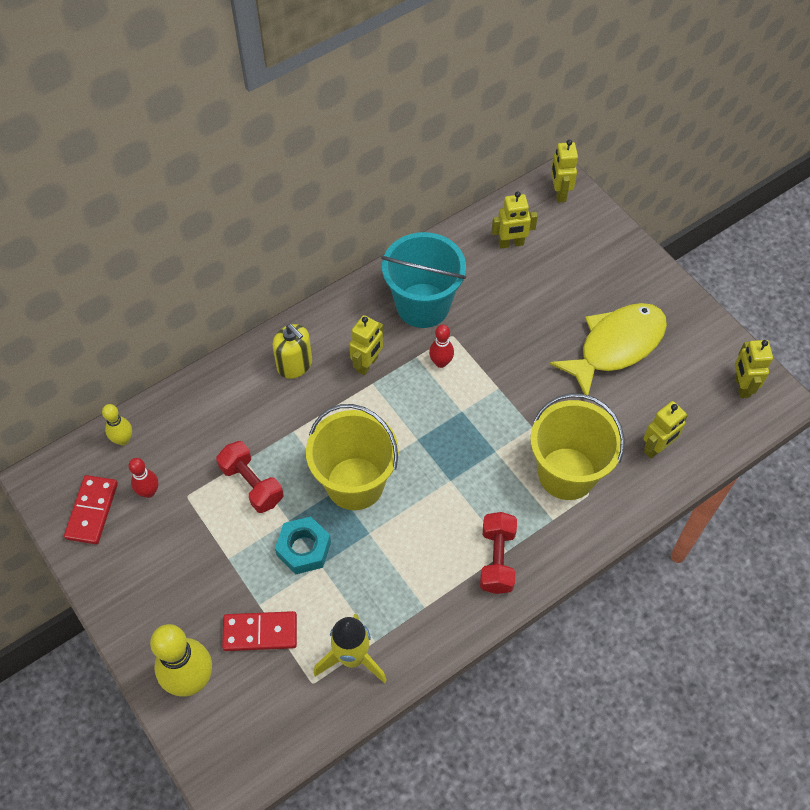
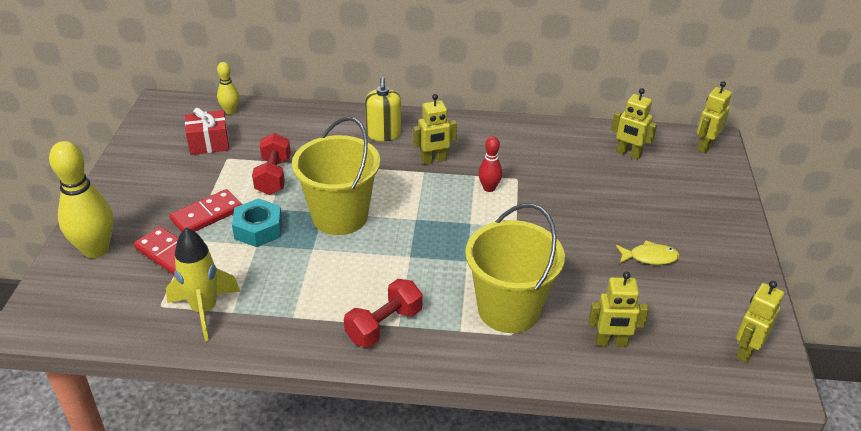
camera: 40 degrees right, 20 degrees down
red domino [64,475,118,544] -> red domino moved to [170,189,242,232]
red bowling pin [128,458,158,498] -> red gift [185,108,229,155]
turquoise bucket [381,232,466,328] -> none
yellow fish [550,303,667,395] -> yellow fish [616,240,680,265], size x0.45

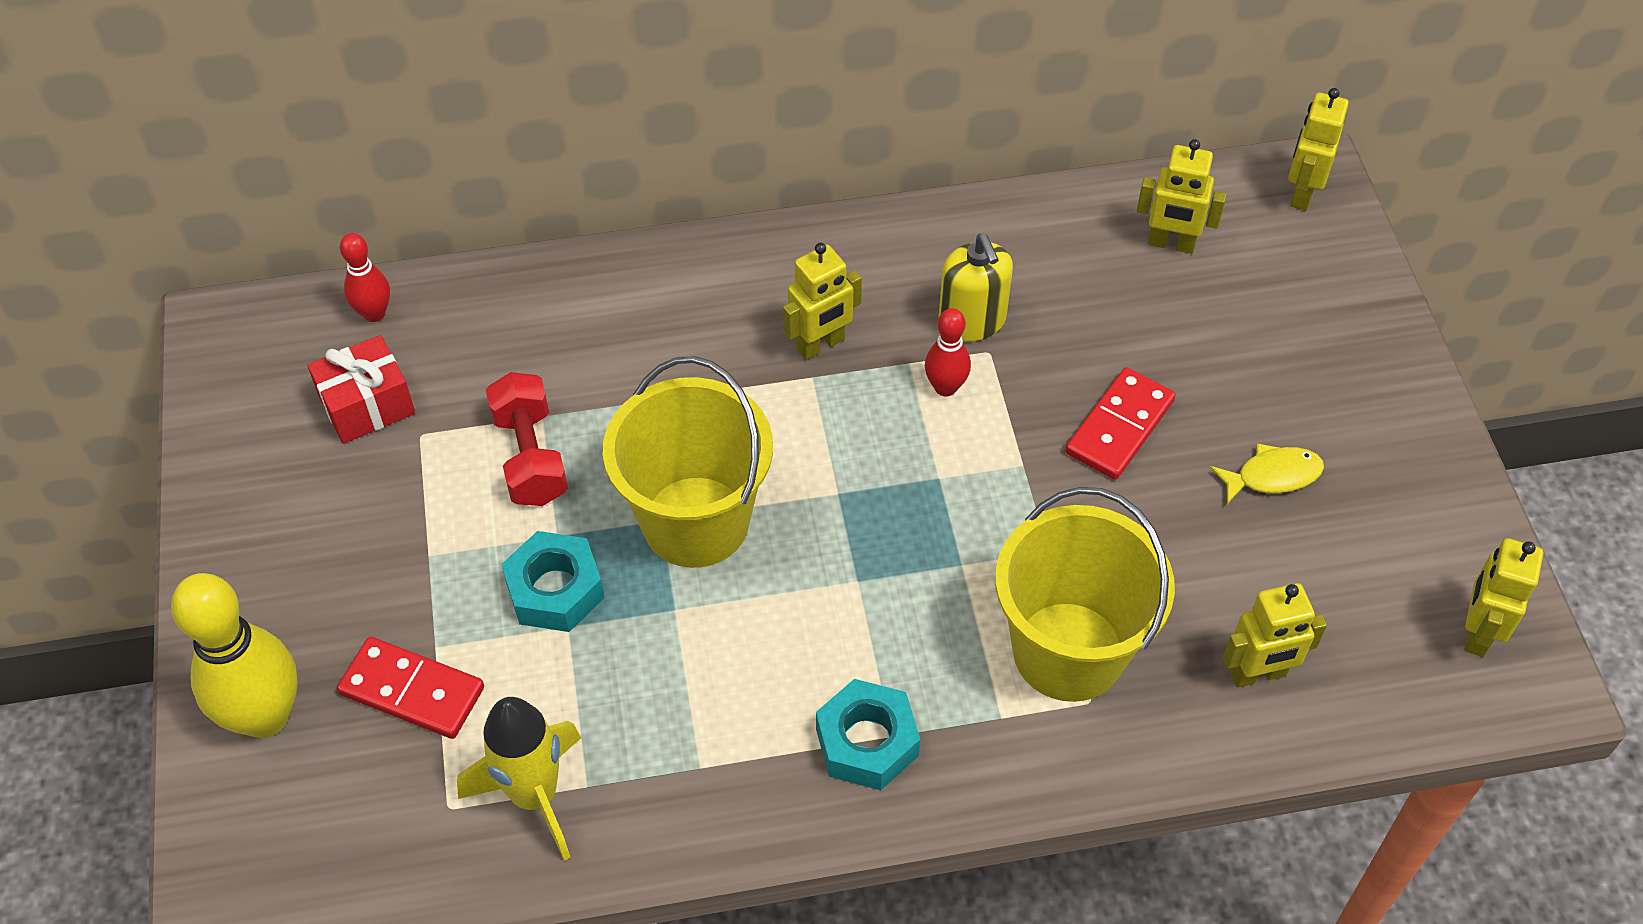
camera: 15 degrees left, 15 degrees up
red domino [170,189,242,232] -> red domino moved to [1065,367,1176,480]
yellow bowling pin [217,62,239,115] -> red bowling pin [340,233,390,322]
red dumbbell [344,279,423,347] -> turquoise nut [816,679,920,790]
yellow soap dispenser [365,77,401,141] -> yellow soap dispenser moved to [939,234,1013,341]

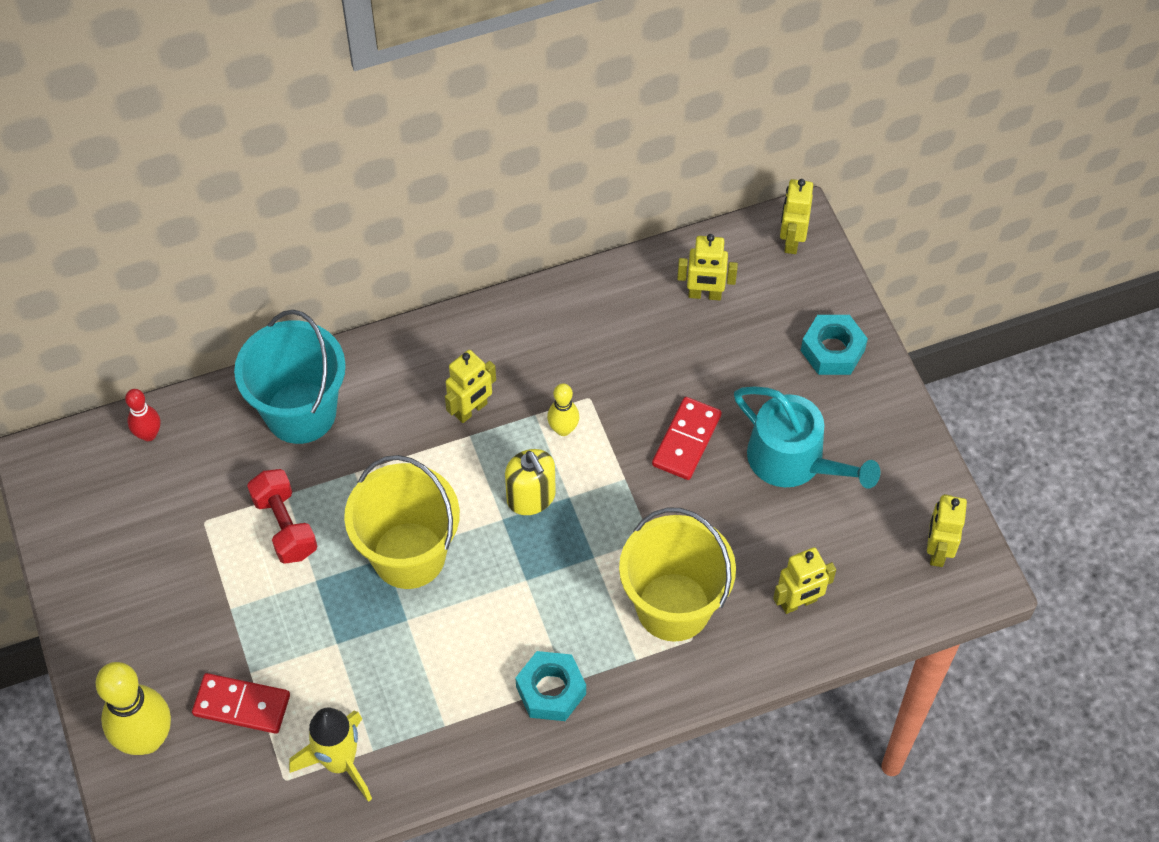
camera: 10 degrees left, 5 degrees up
red gift [307,335,415,444] -> none
turquoise nut [501,531,605,632] -> turquoise nut moved to [801,315,868,375]
red bowling pin [925,308,971,397] -> yellow bowling pin [547,383,579,436]
yellow soap dispenser [939,234,1013,341] -> yellow soap dispenser moved to [505,449,556,515]
yellow fish [1210,443,1324,504] -> turquoise watering can [734,386,880,489]
none -> turquoise bucket [234,310,346,444]

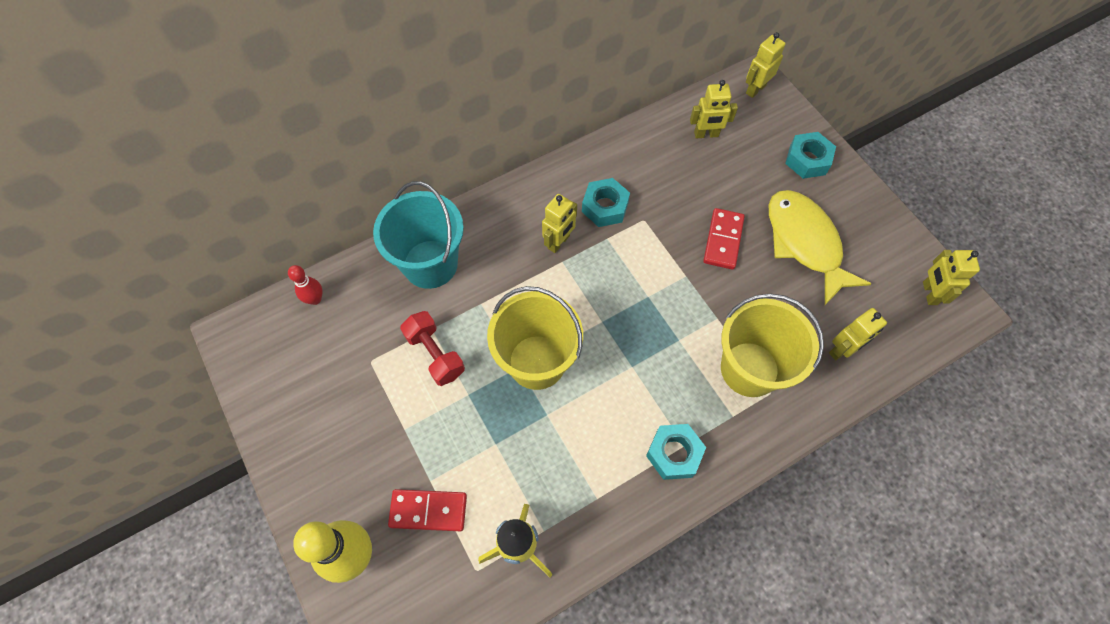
camera: 10 degrees left, 5 degrees up
yellow soap dispenser [505,449,556,515] -> none
yellow bowling pin [547,383,579,436] -> none
turquoise watering can [734,386,880,489] -> yellow fish [769,190,871,305]
yellow robot [780,179,813,254] -> yellow robot turned 45 degrees clockwise [746,32,786,98]
none -> turquoise nut [582,178,630,227]

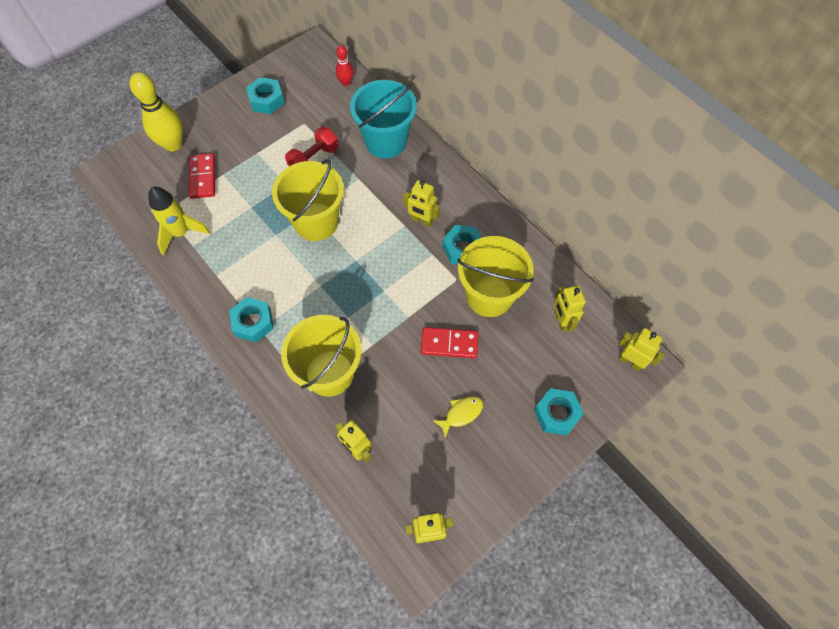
camera: 80 degrees right, 0 degrees up
yellow fish [769,190,871,305] -> yellow fish [433,396,483,438], size x0.45
none -> turquoise nut [246,77,284,114]
none -> yellow bucket [457,236,534,317]

